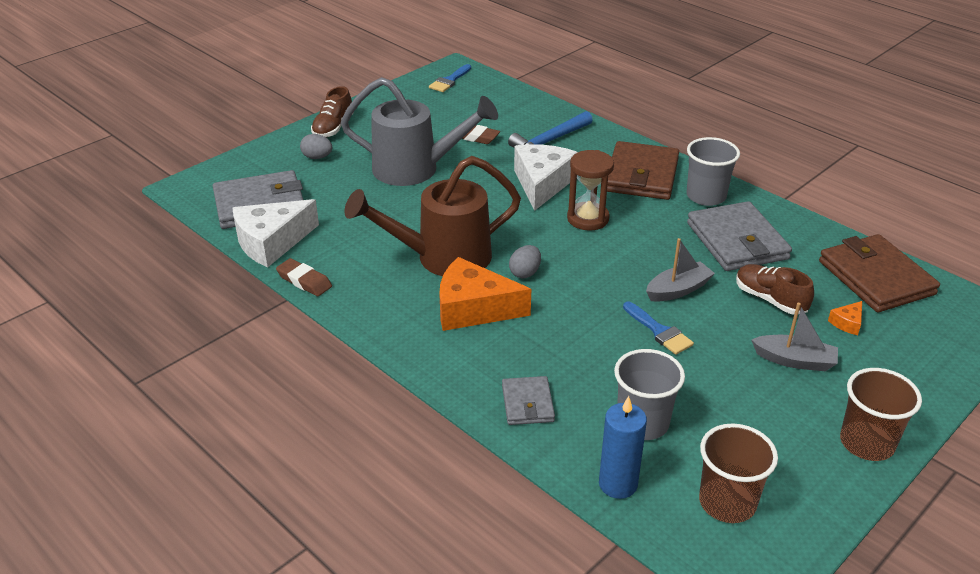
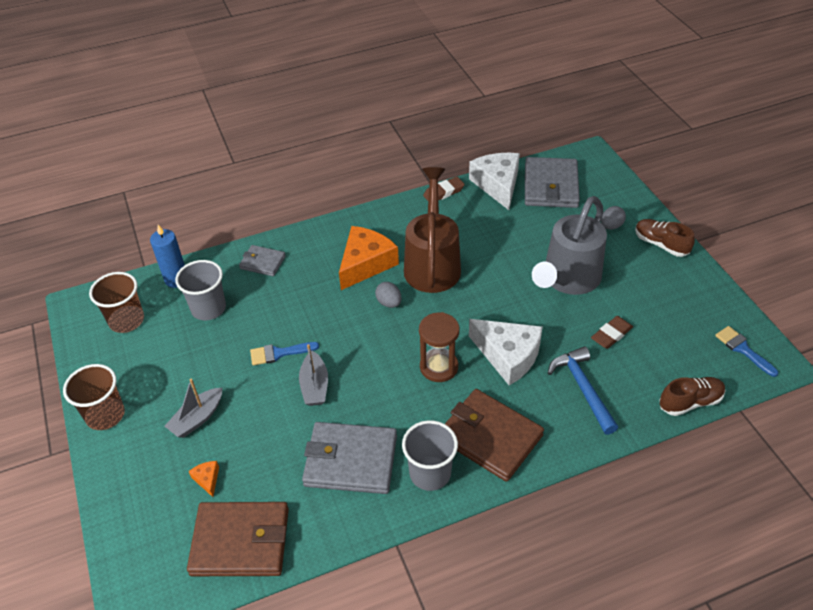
camera: 115 degrees right, 10 degrees up
brown shoe [736,264,814,314] -> brown shoe moved to [659,377,726,416]

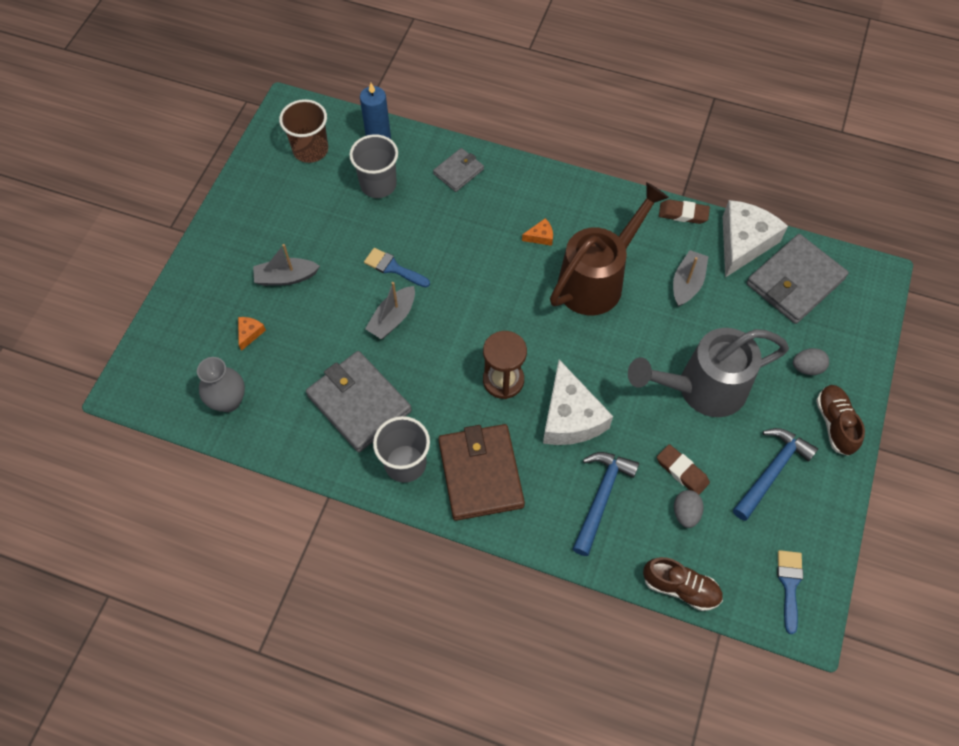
camera: 40 degrees right, 15 degrees up
brown cup [63,364,125,430] -> none
brown wallet [187,502,289,576] -> grey vase [197,357,245,412]
grey wallet [239,245,286,276] -> grey wallet turned 75 degrees clockwise [433,148,484,192]
orange cheese [339,226,399,290] -> orange cheese [522,218,553,246], size x0.42
grey egg [375,282,402,308] -> grey egg moved to [674,490,704,528]
brown eraser [591,316,633,349] -> brown eraser turned 45 degrees clockwise [657,444,710,495]
none -> grey boat [673,250,708,307]
none -> blue hammer [733,428,818,521]

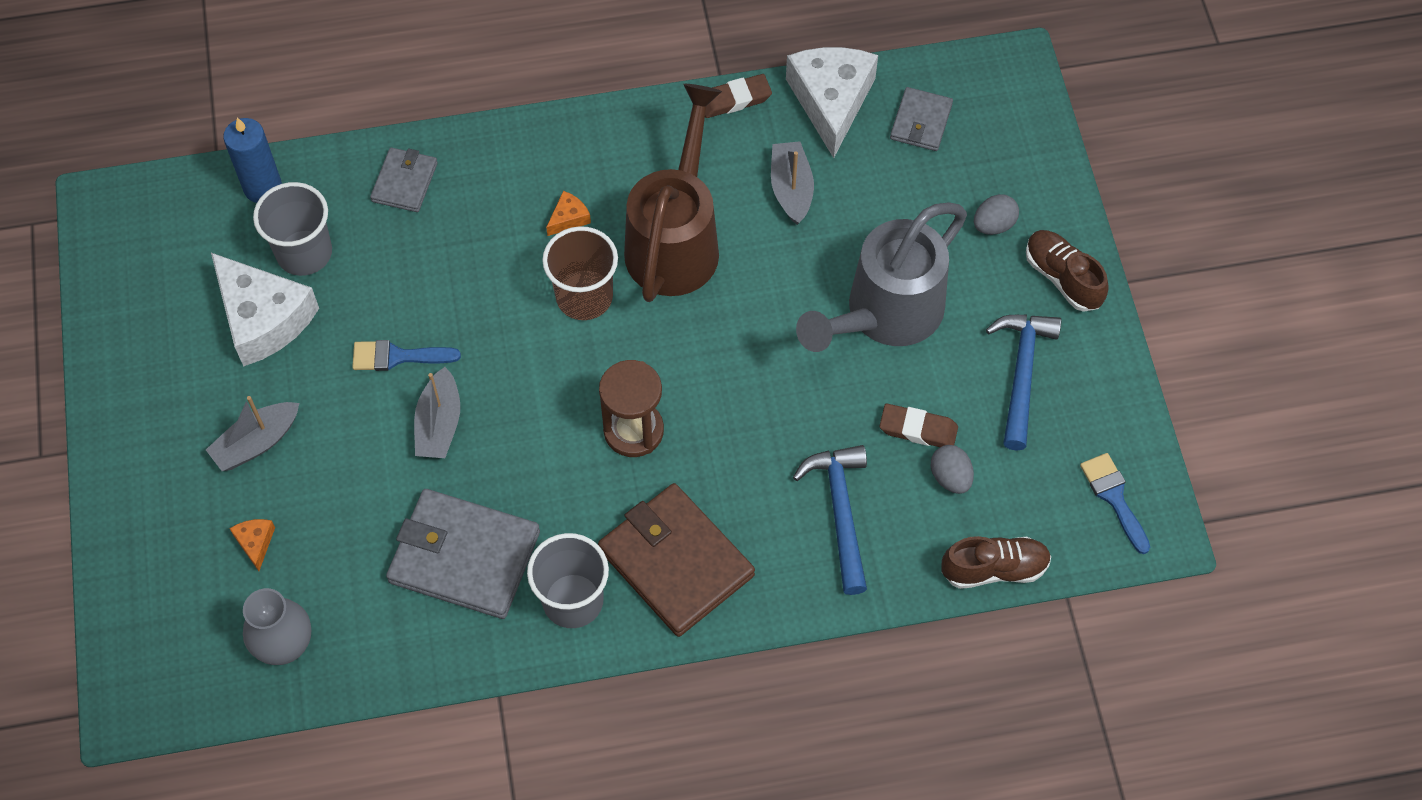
camera: 30 degrees left, 0 degrees up
brown cup [279,99,328,163] -> brown cup moved to [542,226,618,320]
white cheese [543,360,613,445] -> white cheese moved to [211,253,319,367]
grey wallet [747,234,849,324] -> grey wallet [890,87,953,151], size x0.54

